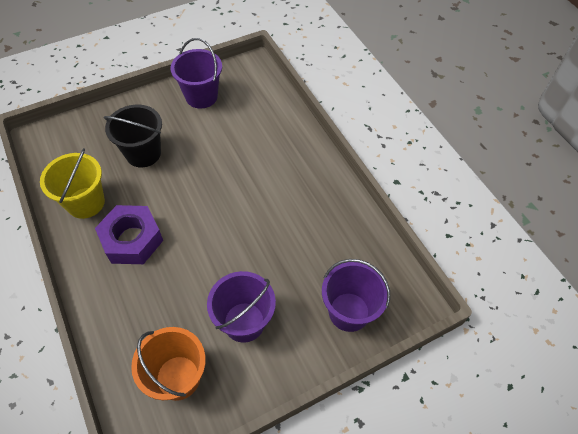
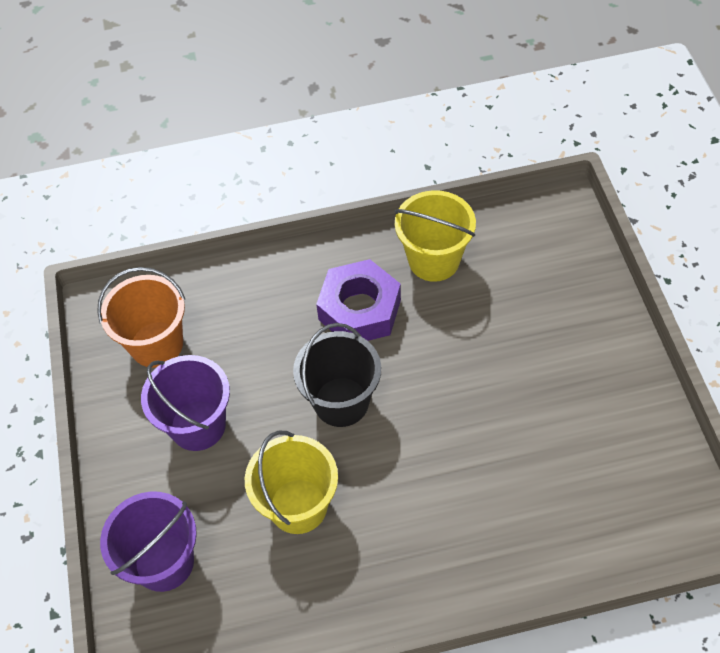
camera: 110 degrees right, 0 degrees up
black bucket [104,105,162,167] -> black bucket moved to [293,323,381,427]
purple bucket [171,38,222,109] -> none
none -> yellow bucket [245,431,338,534]

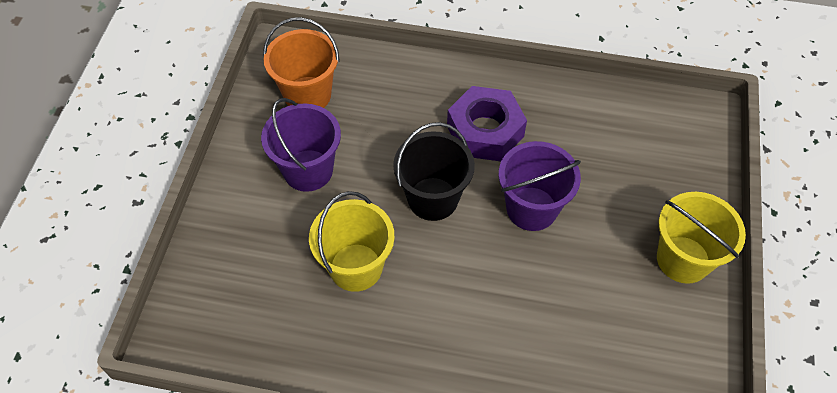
camera: 20 degrees right, 0 degrees up
purple bucket [100,492,197,592] -> purple bucket moved to [499,141,581,231]
yellow bucket [395,190,476,282] -> yellow bucket moved to [657,192,746,284]

